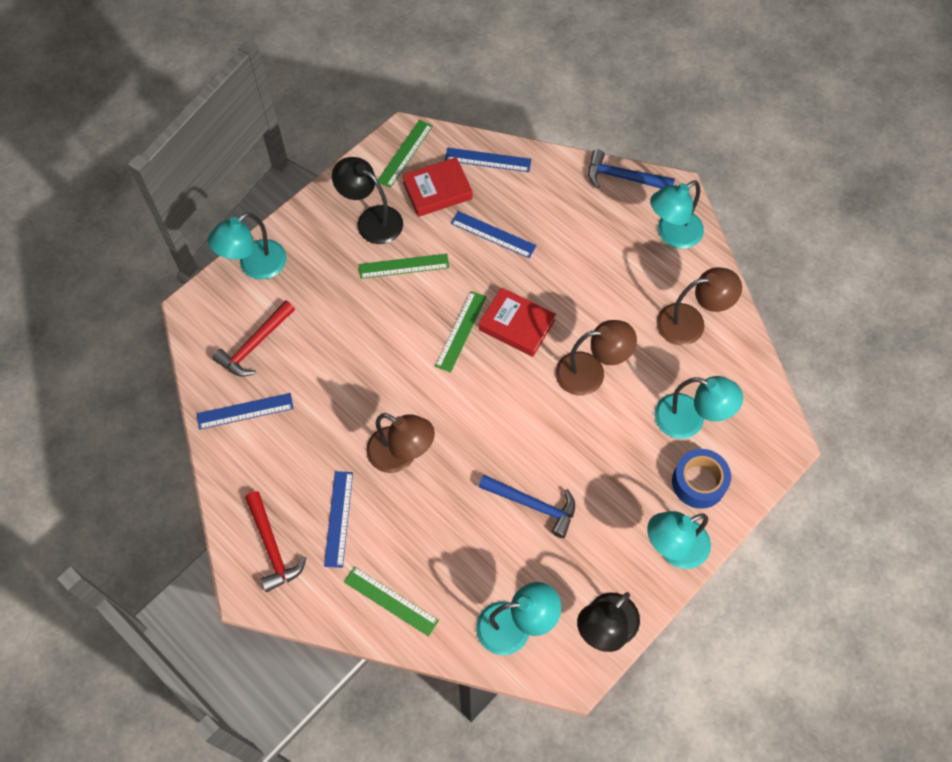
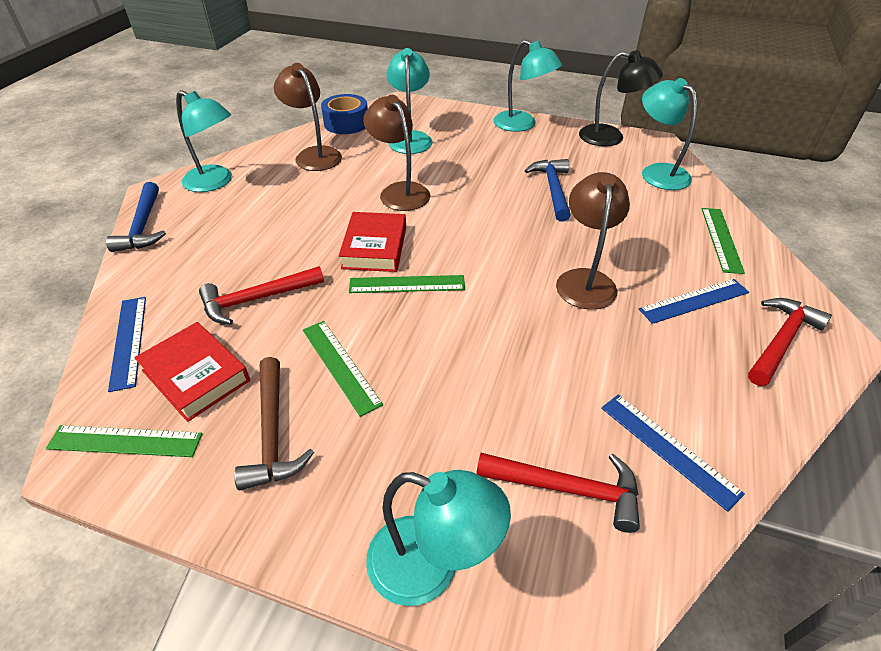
camera: 115 degrees left, 20 degrees down
black lamp [332,157,403,244] -> brown hammer [234,357,314,490]
blue ruler [451,211,537,258] -> red hammer [199,266,324,325]
blue tape [672,449,731,509] -> blue tape moved to [321,94,368,134]

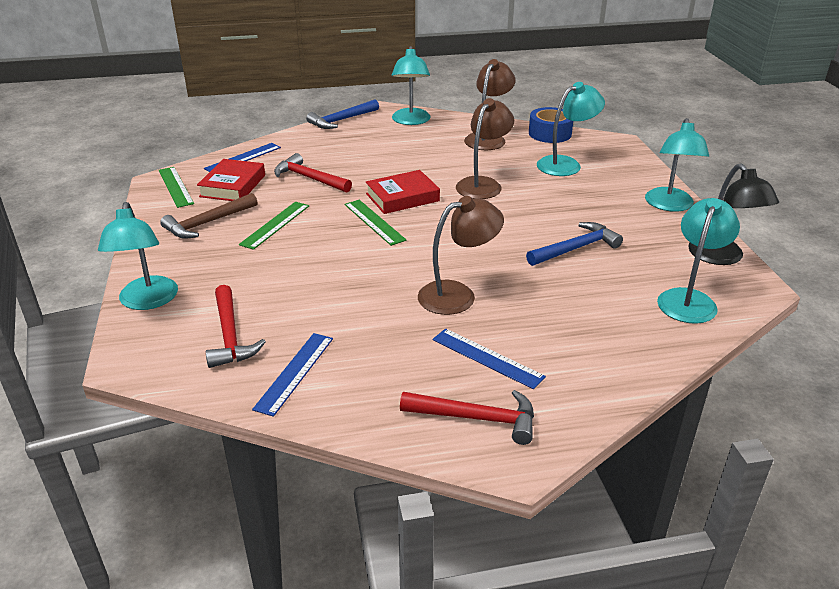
camera: 60 degrees right, 10 degrees down
green ruler [702,208,745,274] -> none

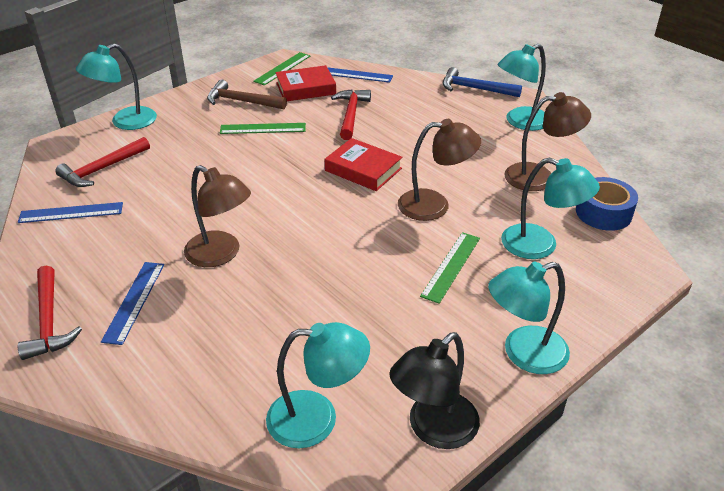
camera: 60 degrees right, 5 degrees up
green ruler [345,200,406,246] -> green ruler moved to [420,232,480,304]
blue hammer [526,222,623,266] -> none

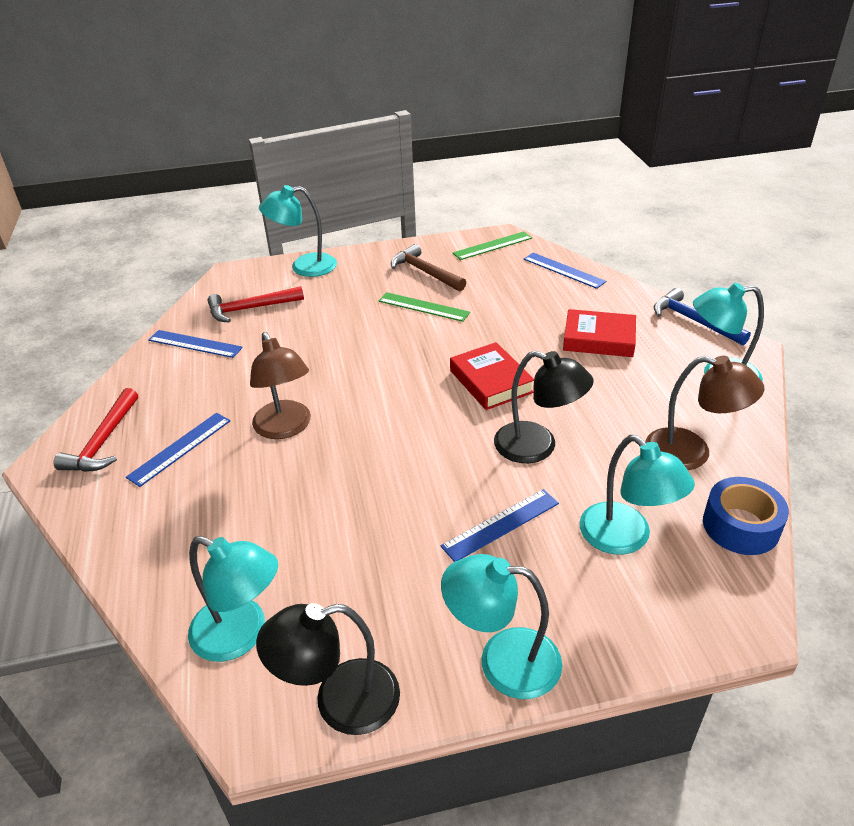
camera: 30 degrees right, 0 degrees up
red book [275,65,336,101] -> red book moved to [563,309,636,357]
red hammer [331,89,371,140] -> none
brown lamp [398,119,481,221] -> black lamp [494,351,594,463]
green ruler [420,232,480,304] -> blue ruler [441,489,559,562]

